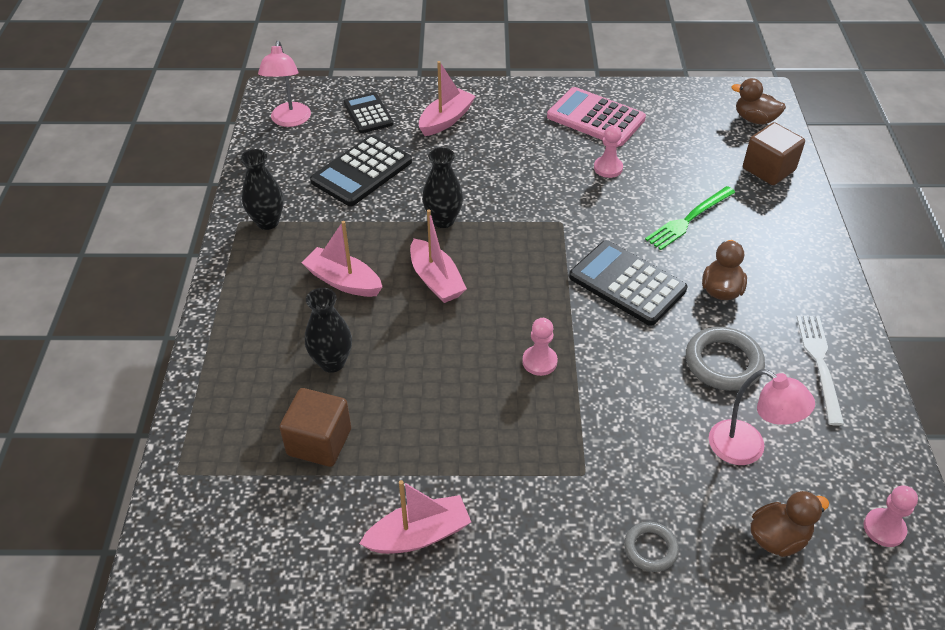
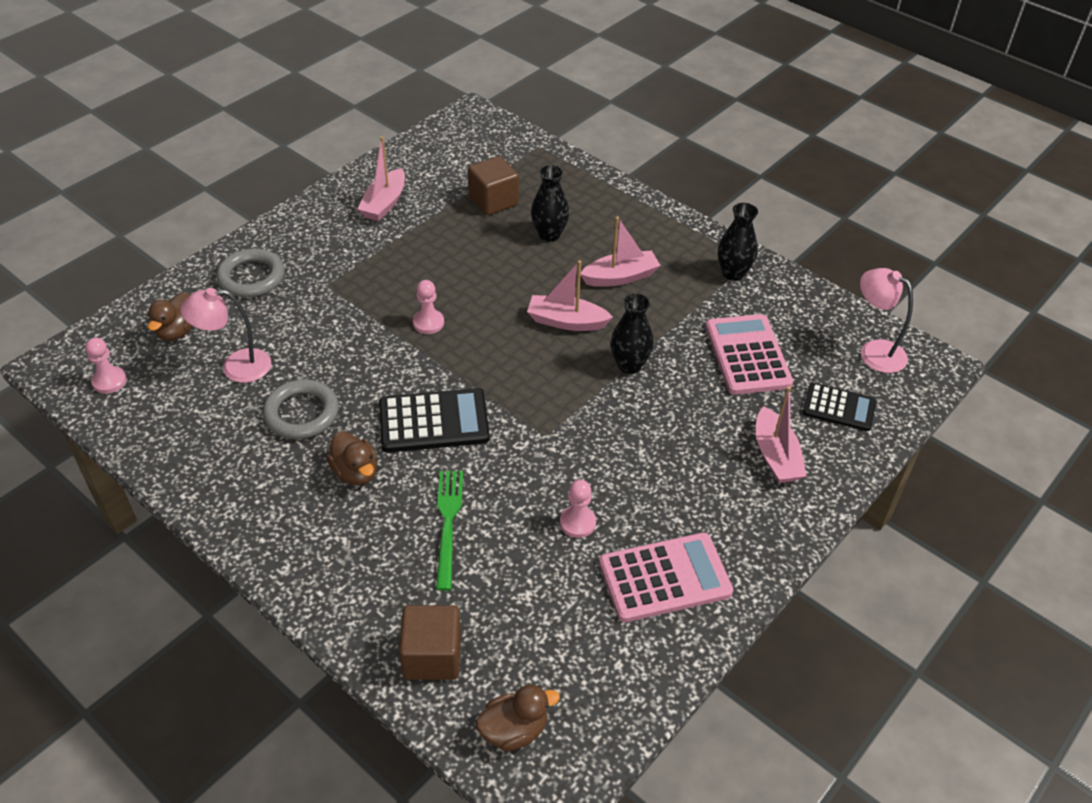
camera: 130 degrees right, 0 degrees up
black calculator [310,135,412,206] -> pink calculator [705,314,793,395]
grey ring [624,522,679,572] -> grey ring [216,248,285,298], size x1.69
white fork [797,315,844,426] -> none

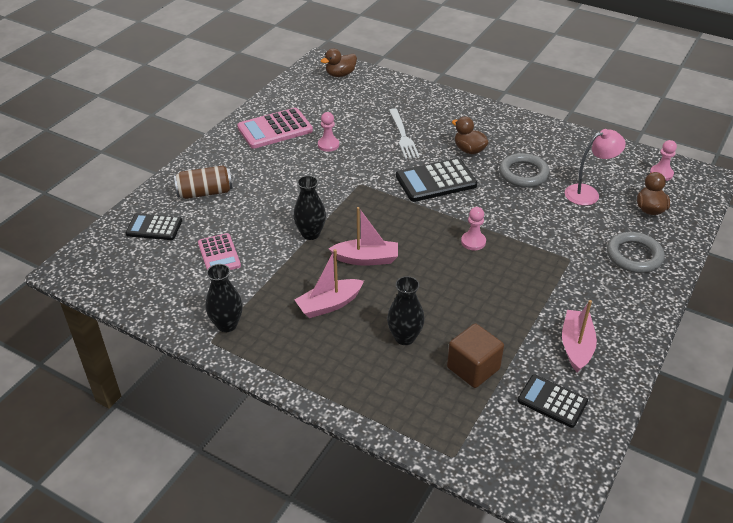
camera: 170 degrees right, 5 degrees down
brown cube [399,605,461,680] -> none
green fork [436,471,463,591] -> white fork [389,108,419,159]
pink calculator [705,314,793,395] -> pink calculator [198,233,241,270], size x0.65
pink boat [756,386,807,483] -> brown can [174,166,233,199]
pink lamp [860,268,913,373] -> none
none -> black calculator [517,375,588,428]

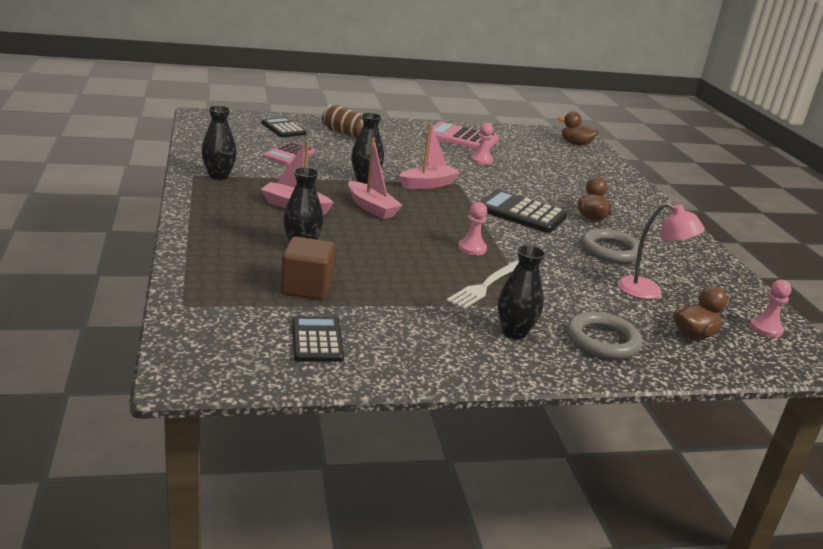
camera: 45 degrees right, 15 degrees down
white fork [389,108,419,159] -> white fork moved to [446,260,519,309]
pink boat [562,300,597,372] -> pink boat moved to [399,123,460,189]
none -> black vase [498,245,546,339]

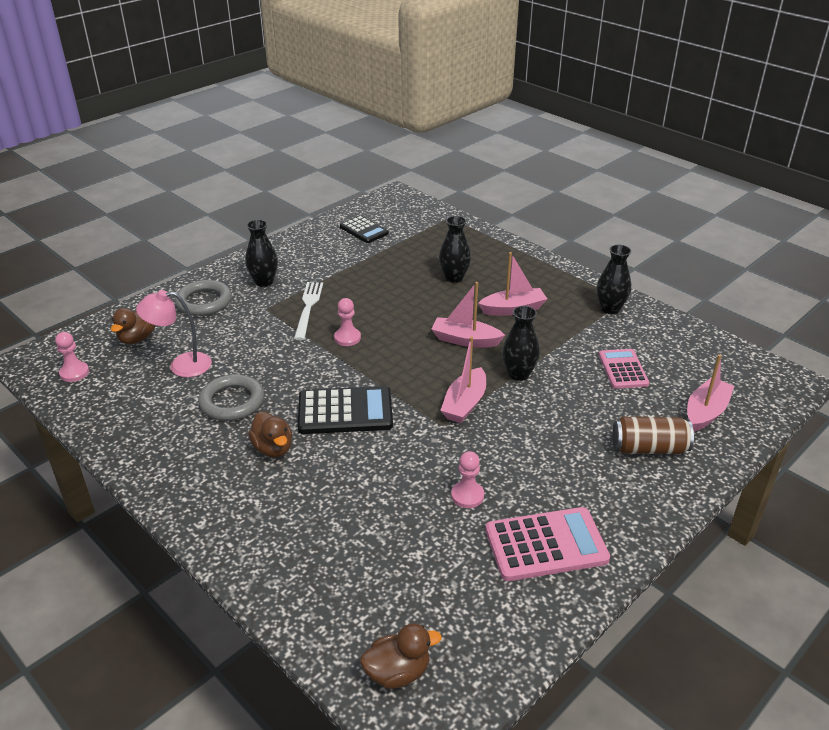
camera: 150 degrees right, 10 degrees up
black calculator [262,117,306,137] -> pink boat [687,354,734,431]
brown cube [280,236,336,300] -> none

